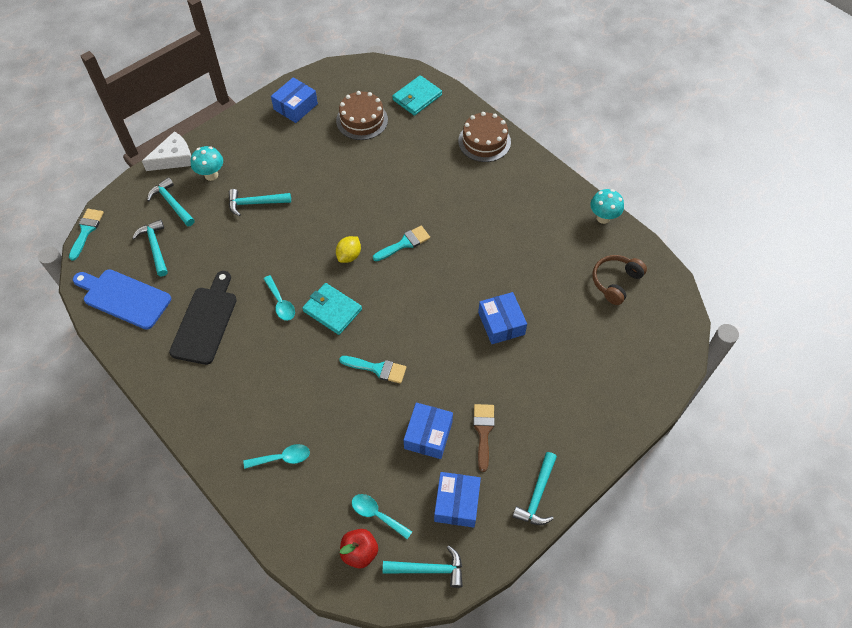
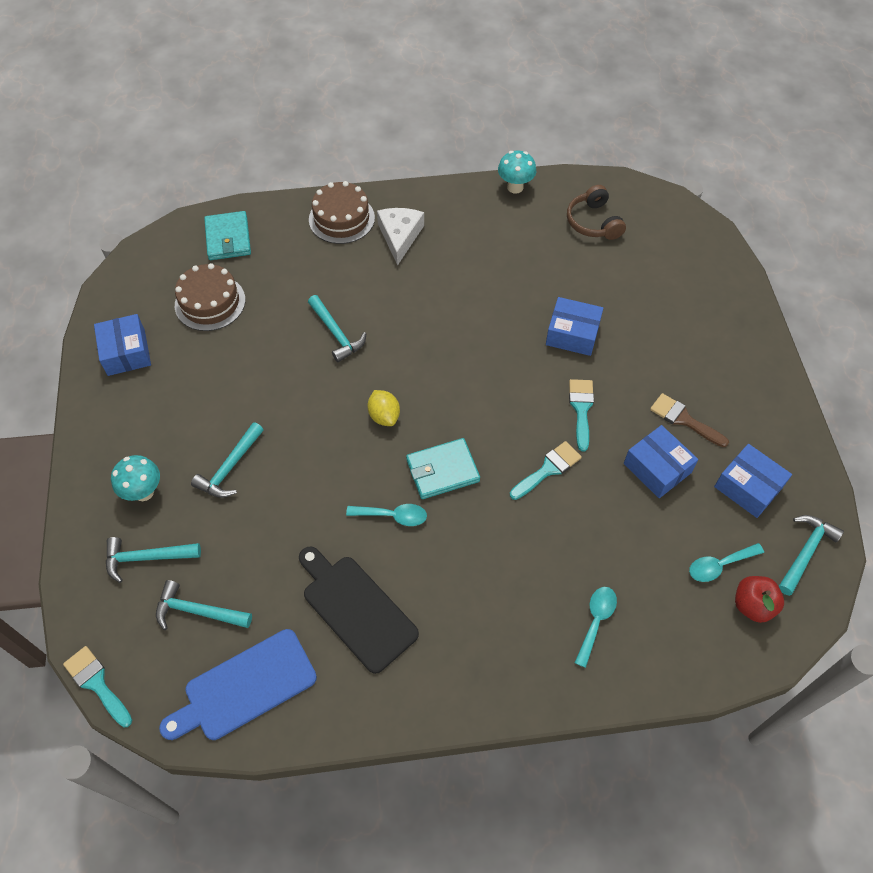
camera: 55 degrees left, 0 degrees up
white cheese [142,131,191,171] -> white cheese moved to [377,208,424,266]
turquoise brush [373,226,430,261] -> turquoise brush moved to [569,379,594,451]
turquoise hammer [512,452,557,525] -> turquoise hammer moved to [308,295,366,362]

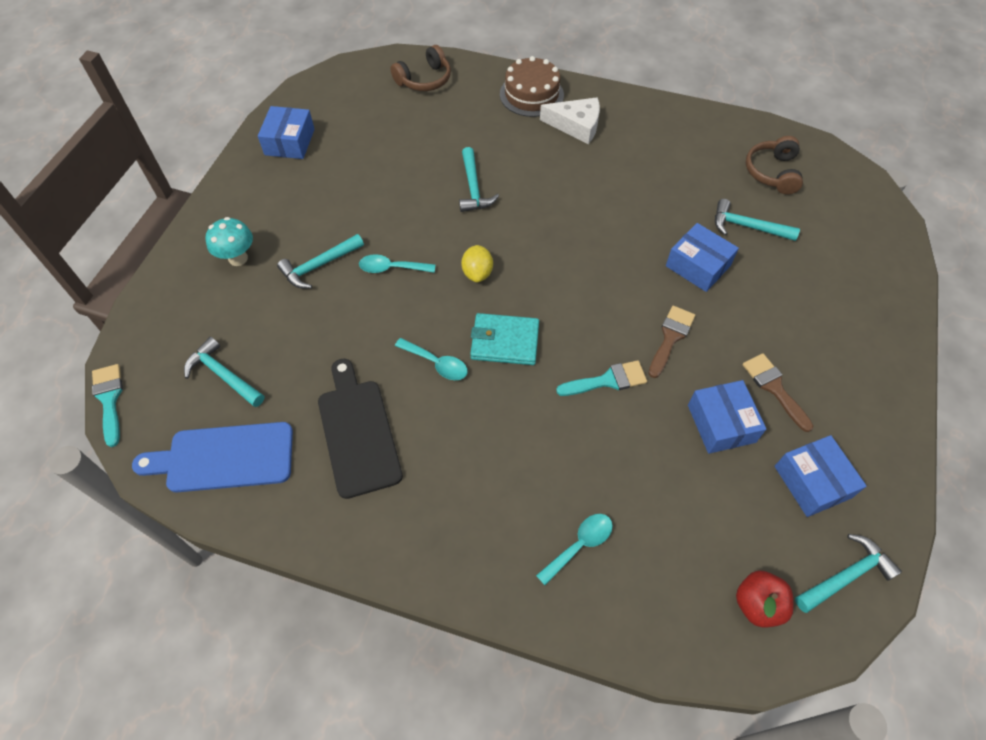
camera: 25 degrees right, 0 degrees up
turquoise hammer [106,537,201,583] -> turquoise hammer moved to [715,199,800,241]
brown cake [175,263,245,331] -> none
turquoise wallet [204,211,251,260] -> brown headphones [390,45,451,91]
white cheese [377,208,424,266] -> white cheese turned 75 degrees clockwise [540,97,600,144]
turquoise mushroom [498,151,536,194] -> none
turquoise brush [569,379,594,451] -> brown brush [648,306,695,378]
turquoise spoon [689,543,764,582] -> turquoise spoon moved to [359,254,435,273]

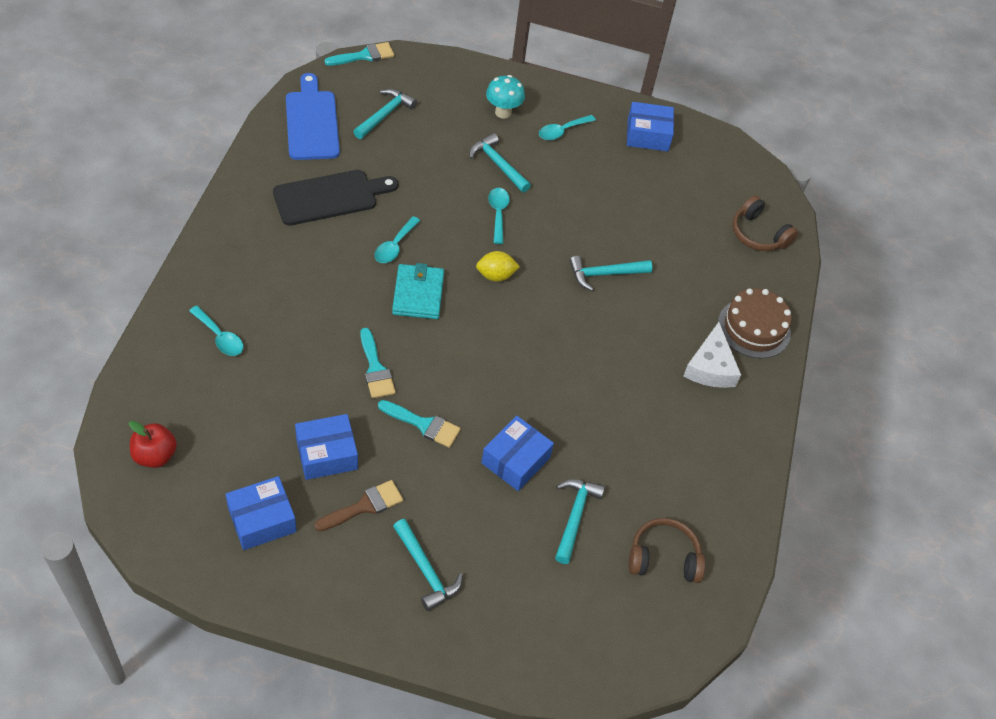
camera: 80 degrees right, 5 degrees down
brown brush [648,306,695,378] -> turquoise brush [378,400,461,448]
turquoise hammer [795,534,902,613] -> turquoise hammer moved to [393,519,463,611]
none -> turquoise spoon [539,115,596,140]

